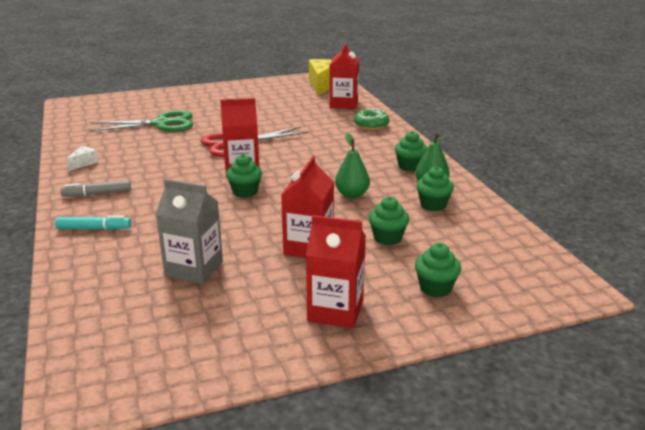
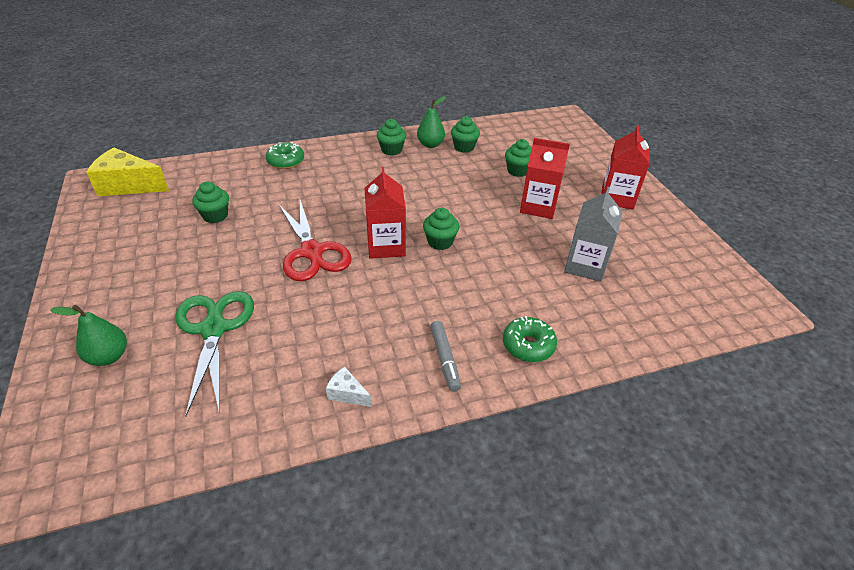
camera: 90 degrees left, 15 degrees up
turquoise marker [55,215,131,230] -> green donut [503,316,557,362]
red carton [329,42,359,109] -> none
green pear [335,133,370,199] -> green pear moved to [50,305,127,366]
green cupcake [415,243,461,297] -> green cupcake moved to [192,181,229,223]

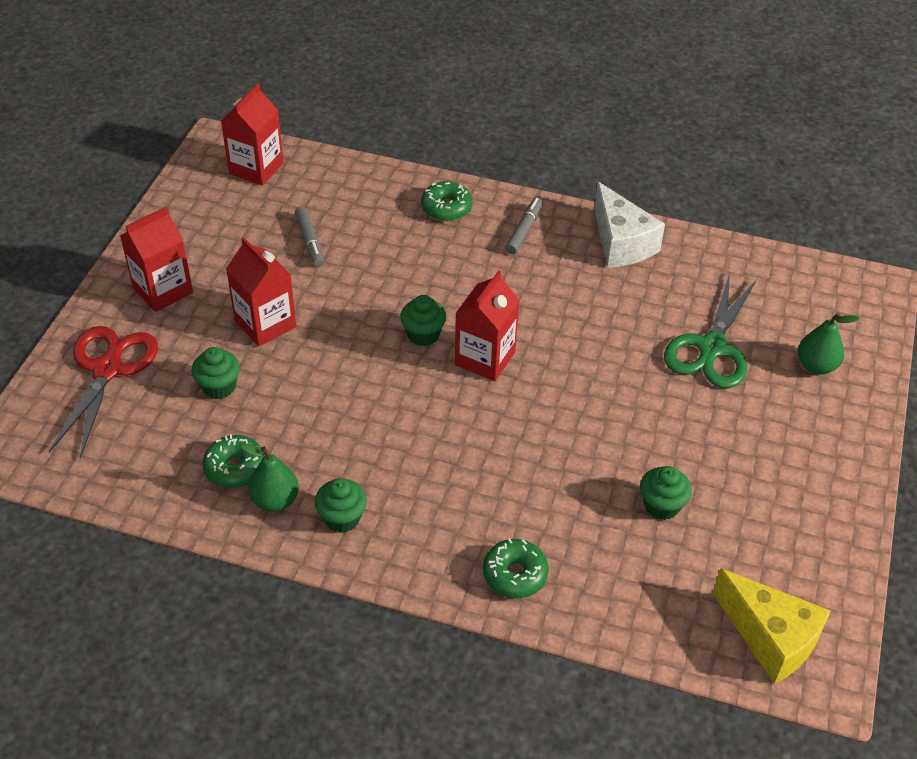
camera: 145 degrees left, 5 degrees up
red scissors [279,200,352,281] -> red scissors moved to [49,326,158,459]
white cheese [326,367,372,407] -> white cheese [594,182,665,268], size x2.14
green cupcake [451,116,480,153] -> green donut [202,434,265,488]
grey carton [564,187,623,282] -> grey marker [295,207,324,267]
none -> red carton [221,83,284,186]

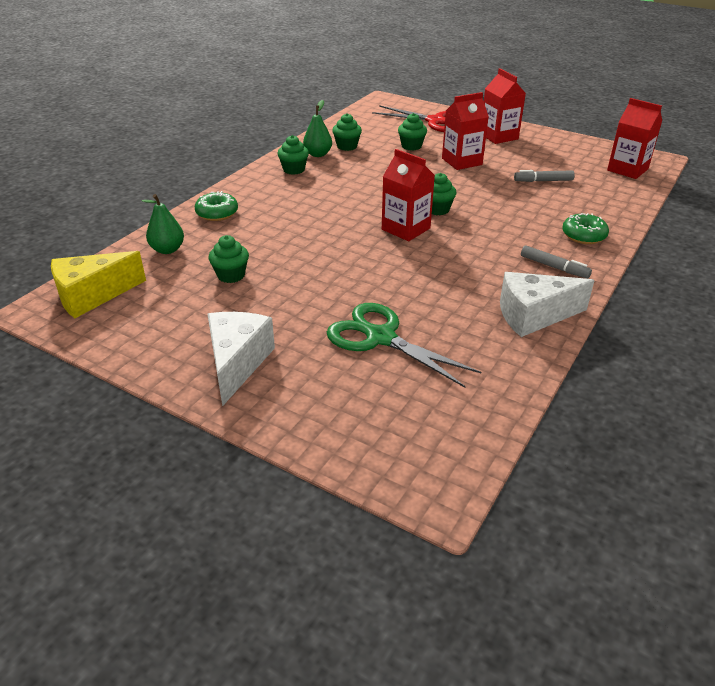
camera: 105 degrees right, 10 degrees down
green donut [202,434,265,488] -> green cupcake [332,113,362,151]
green pear [798,313,860,374] -> green pear moved to [141,194,184,254]
none -> white cheese [207,312,275,407]

